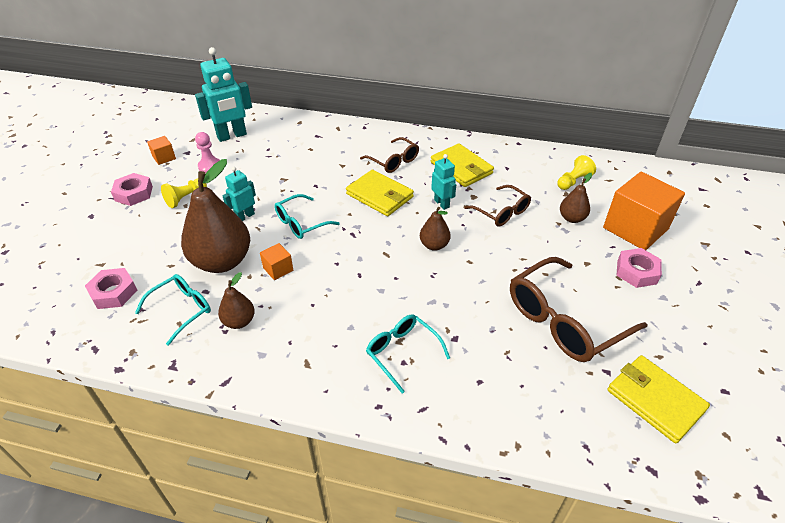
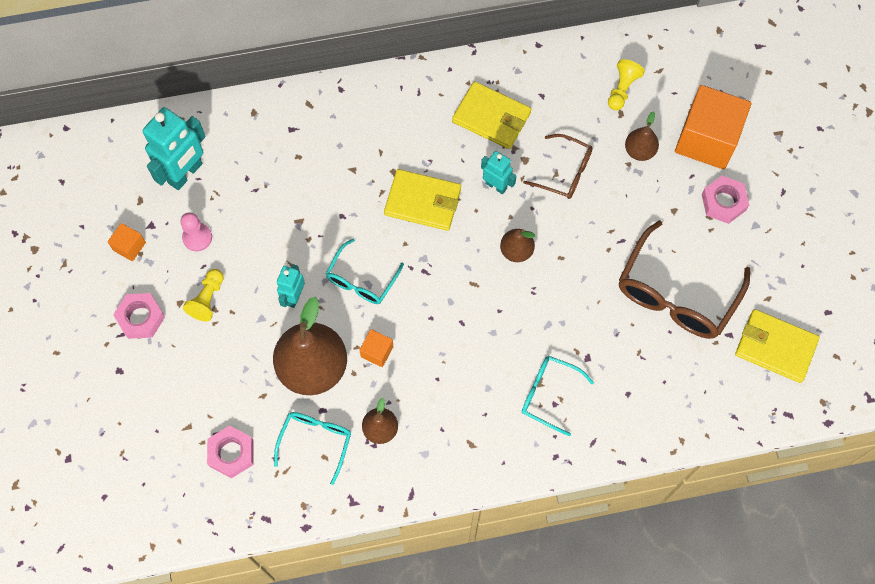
camera: 25 degrees left, 25 degrees up
brown glasses [360,137,419,173] -> none

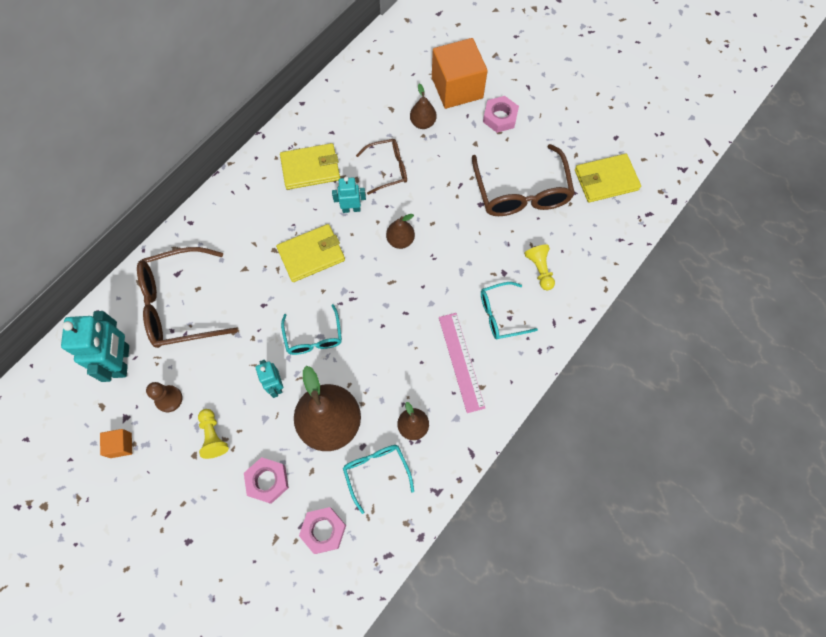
camera: 40 degrees left, 0 degrees up
pink nut [113,293,165,339] -> pink nut moved to [244,457,289,504]
pink pawn [180,212,212,251] -> brown pawn [146,382,183,412]
orange cube [359,329,393,367] -> none
yellow pawn [608,59,645,110] -> yellow pawn moved to [524,244,555,290]
none -> brown glasses [137,247,238,348]
none -> pink ruler [439,313,485,413]

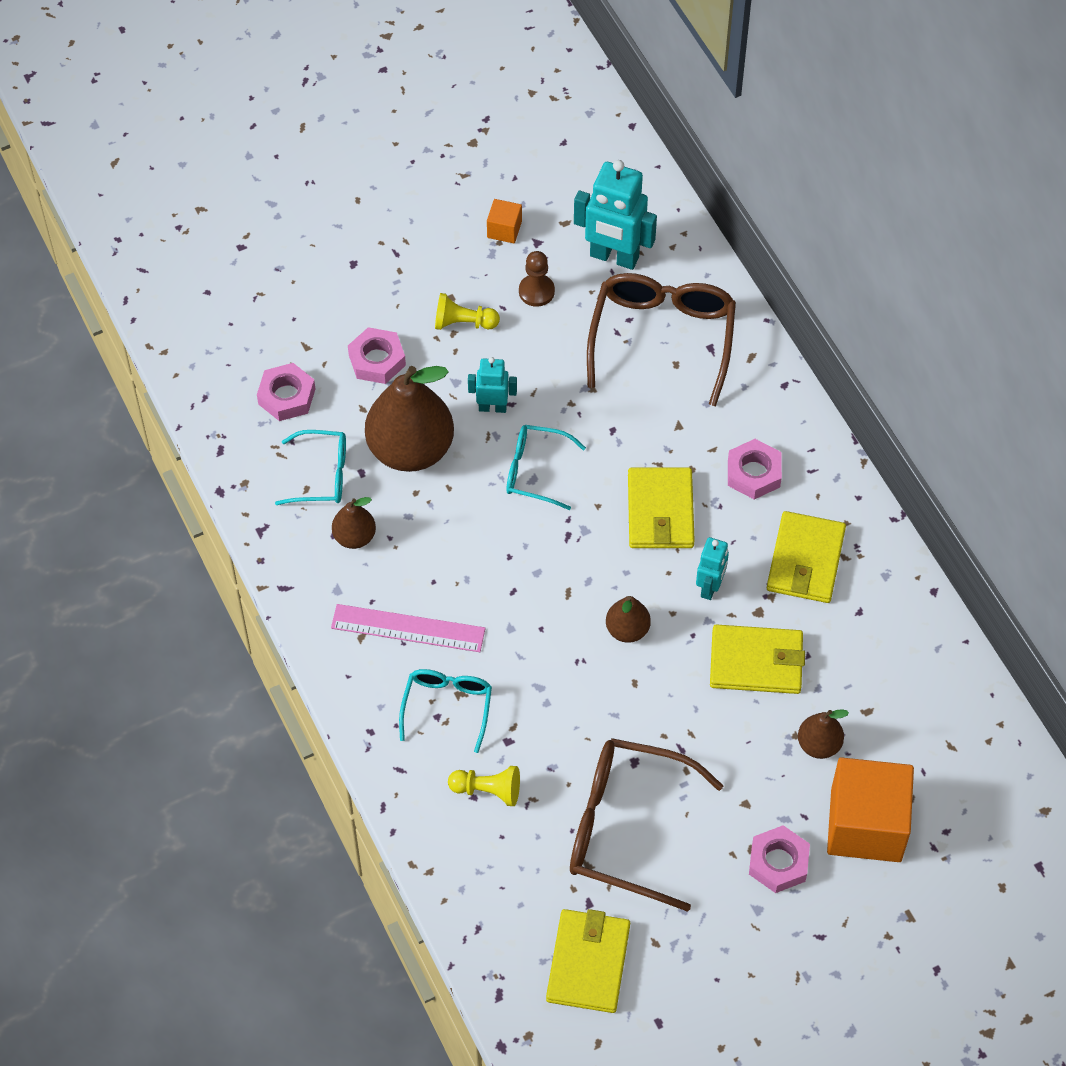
camera: 115 degrees right, 10 degrees down
brown glasses [356,139,407,195] -> yellow wallet [710,624,805,694]
none -> pink nut [728,439,782,499]

